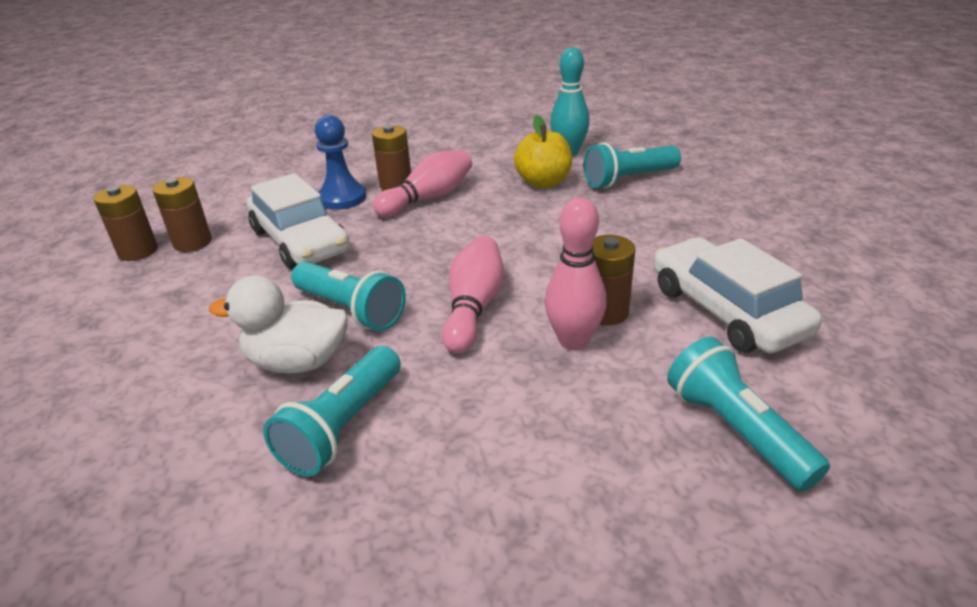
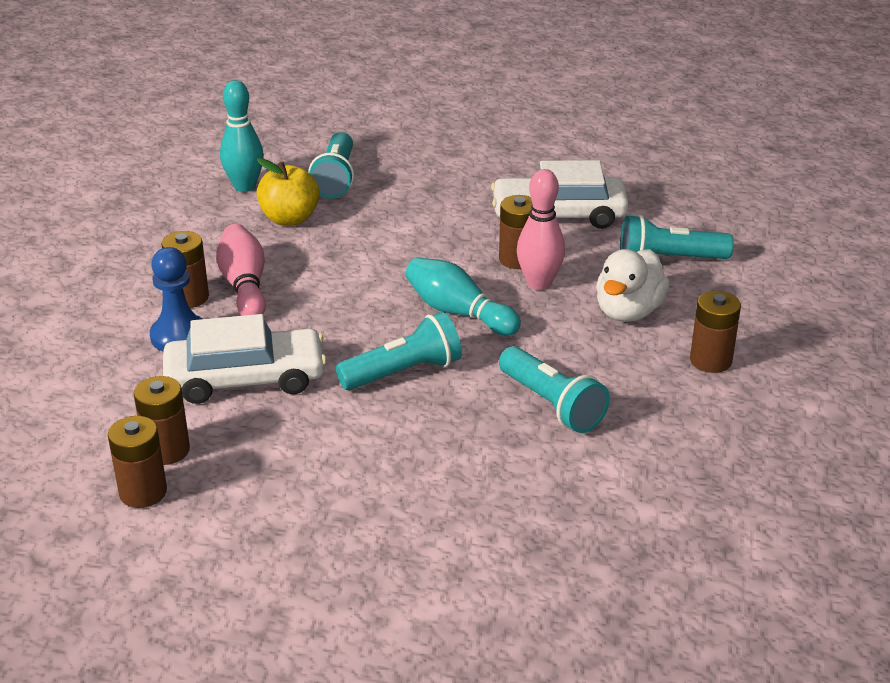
camera: 65 degrees left, 0 degrees up
white duck [209,275,348,373] -> white duck moved to [596,249,670,322]
pink bowling pin [442,236,504,353] -> turquoise bowling pin [405,257,521,336]
none -> brown battery [690,291,741,373]

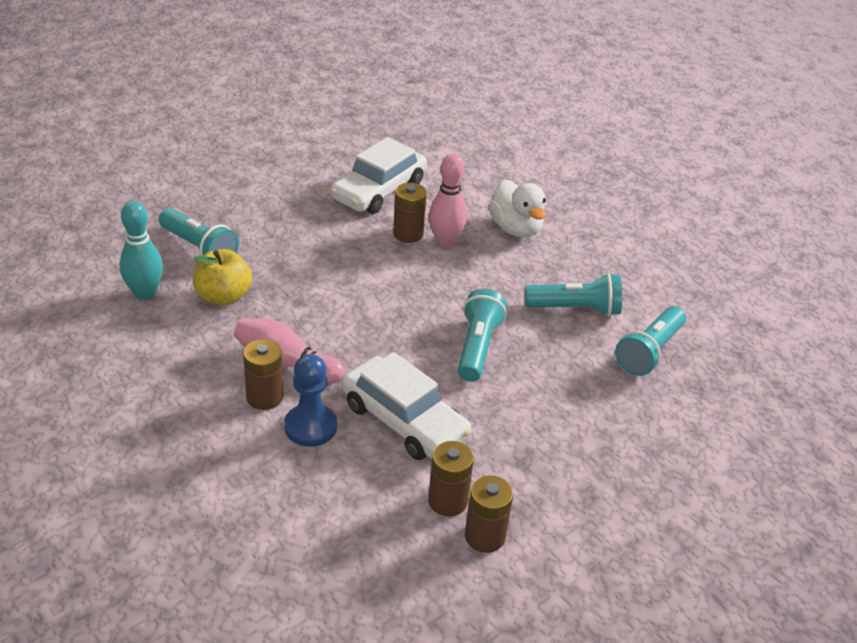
camera: 55 degrees left, 5 degrees up
white car [163,314,327,404] -> white car turned 105 degrees clockwise [342,352,472,460]
turquoise bowling pin [405,257,521,336] -> none
turquoise flashlight [620,215,734,259] -> turquoise flashlight moved to [615,306,686,376]
brown battery [690,291,741,373] -> none

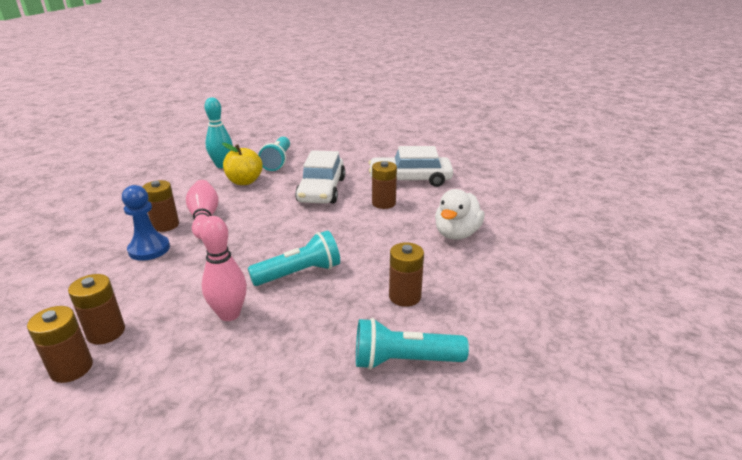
camera: 55 degrees right, 10 degrees down
white car [342,352,472,460] -> white car moved to [295,150,345,204]
pink bowling pin [429,153,467,247] -> pink bowling pin moved to [200,216,247,321]
turquoise flashlight [525,273,622,316] -> brown battery [389,242,424,307]

